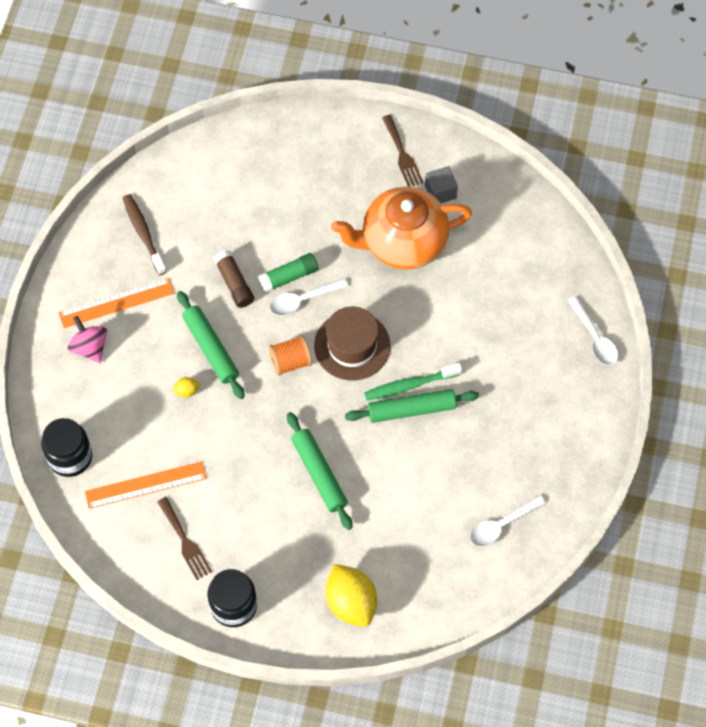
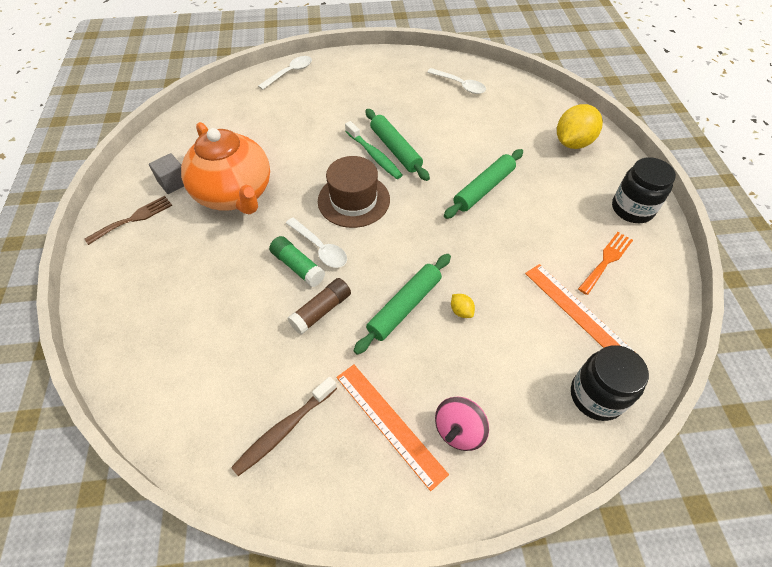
camera: 110 degrees left, 10 degrees down
brown fork [157,497,212,580] -> orange fork [578,232,633,295]
orange spool [269,335,312,376] -> none

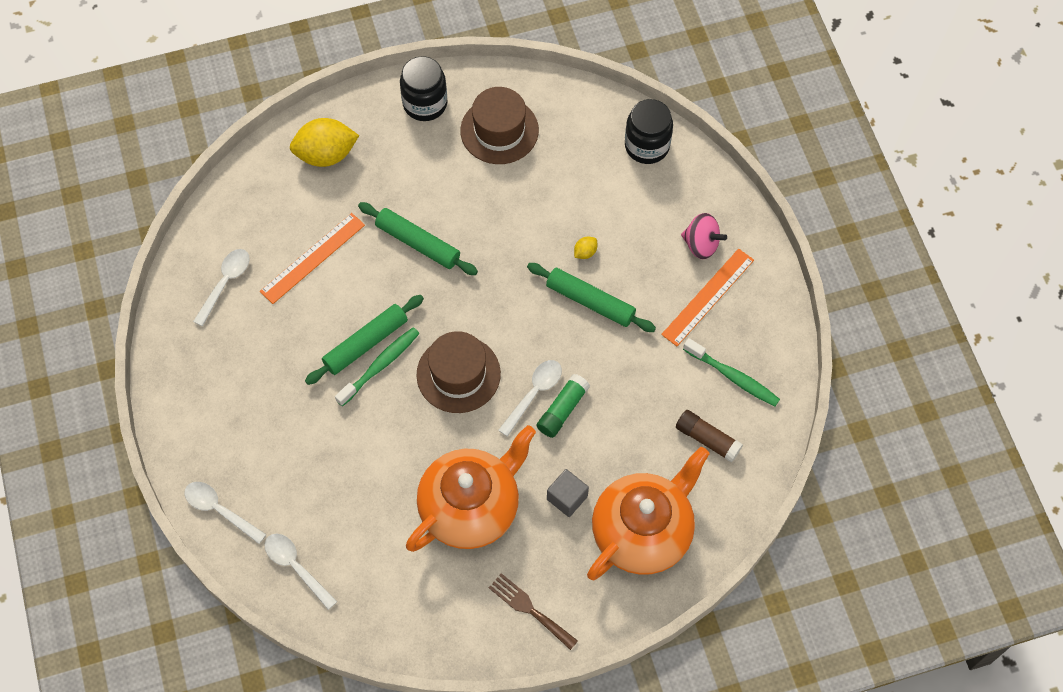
camera: 100 degrees left, 10 degrees up
grey cube [149,153,184,194] -> grey cube moved to [547,469,589,517]
brown toothbrush [231,377,337,476] -> green toothbrush [683,338,780,407]
brown glue stick [288,278,351,335] -> brown glue stick moved to [676,410,743,463]
orange ruler [525,264,635,352] -> orange ruler moved to [260,213,365,304]
yellow lemon [557,104,603,149] -> yellow lemon turned 45 degrees counterclockwise [290,118,359,167]
orange fork [578,232,633,295] -> brown hat [460,87,539,164]
none -> white spoon [264,534,338,610]
none -> orange teapot [587,447,710,580]

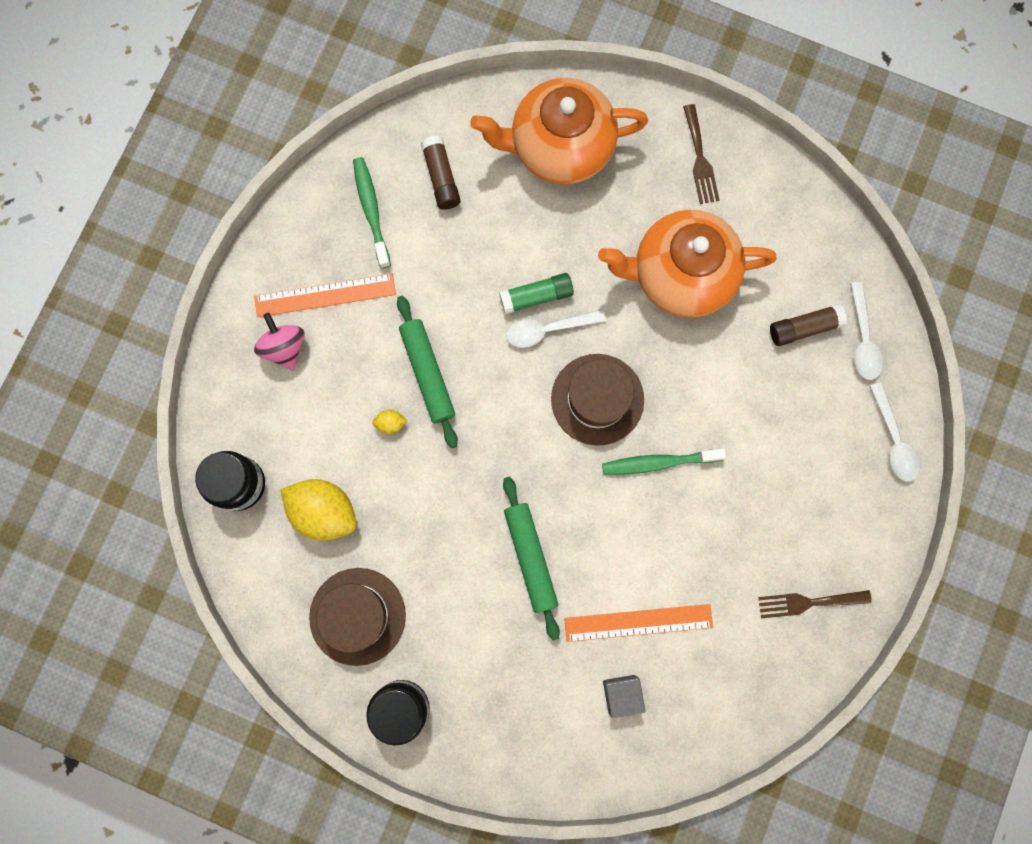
camera: 140 degrees left, 15 degrees up
white spoon [193,249,250,326] -> none
yellow lemon [290,118,359,167] -> yellow lemon moved to [280,479,356,540]
green rolling pin [305,295,424,385] -> none
grey cube [547,469,589,517] -> grey cube moved to [603,675,646,718]
none -> brown fork [758,590,872,618]
none -> brown glue stick [770,304,847,346]

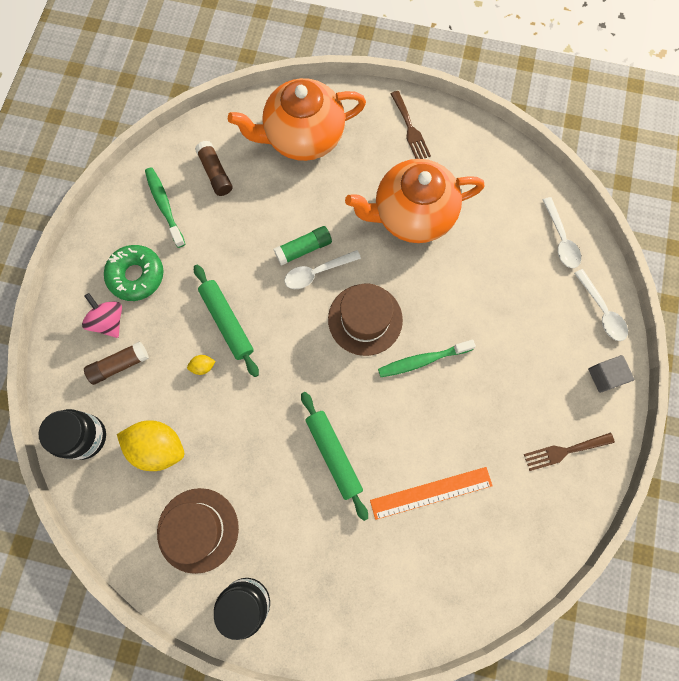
camera: 10 degrees left, 5 degrees down
orange ruler [254,274,396,317] -> green donut [104,245,164,301]
grey cube [603,675,646,718] -> grey cube moved to [588,355,635,393]
brown glue stick [770,304,847,346] -> brown glue stick moved to [84,341,149,385]

